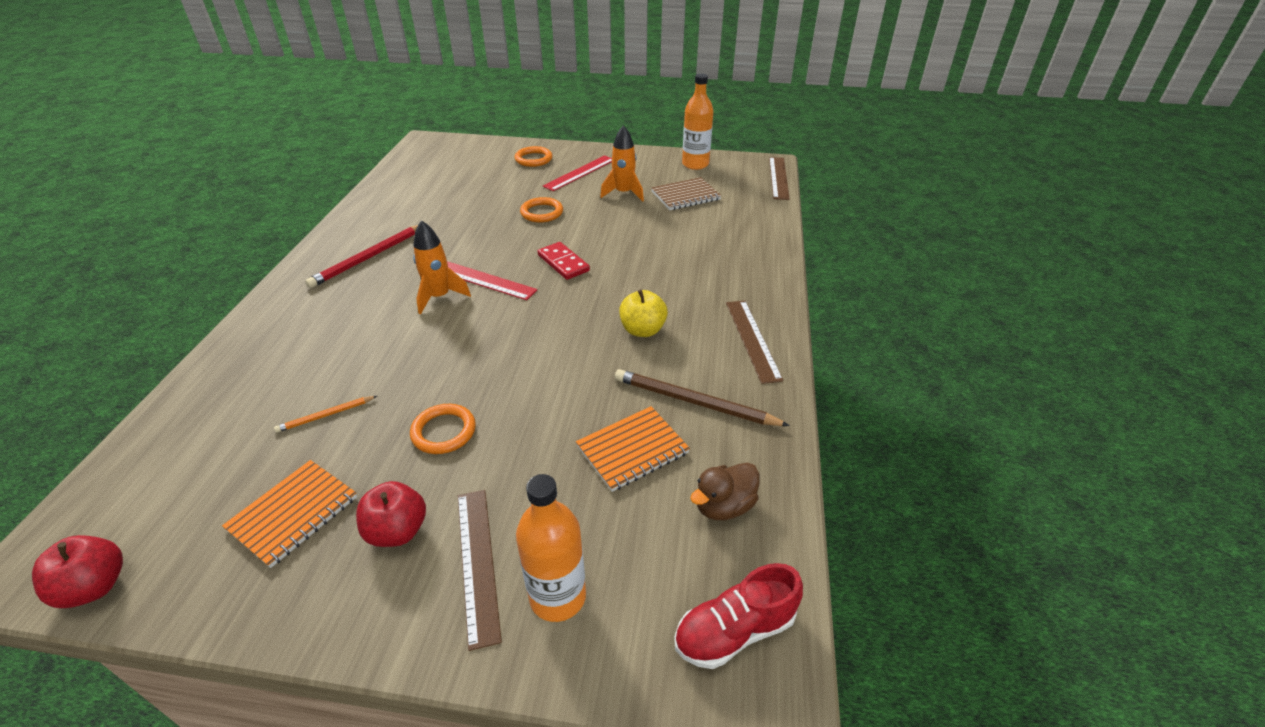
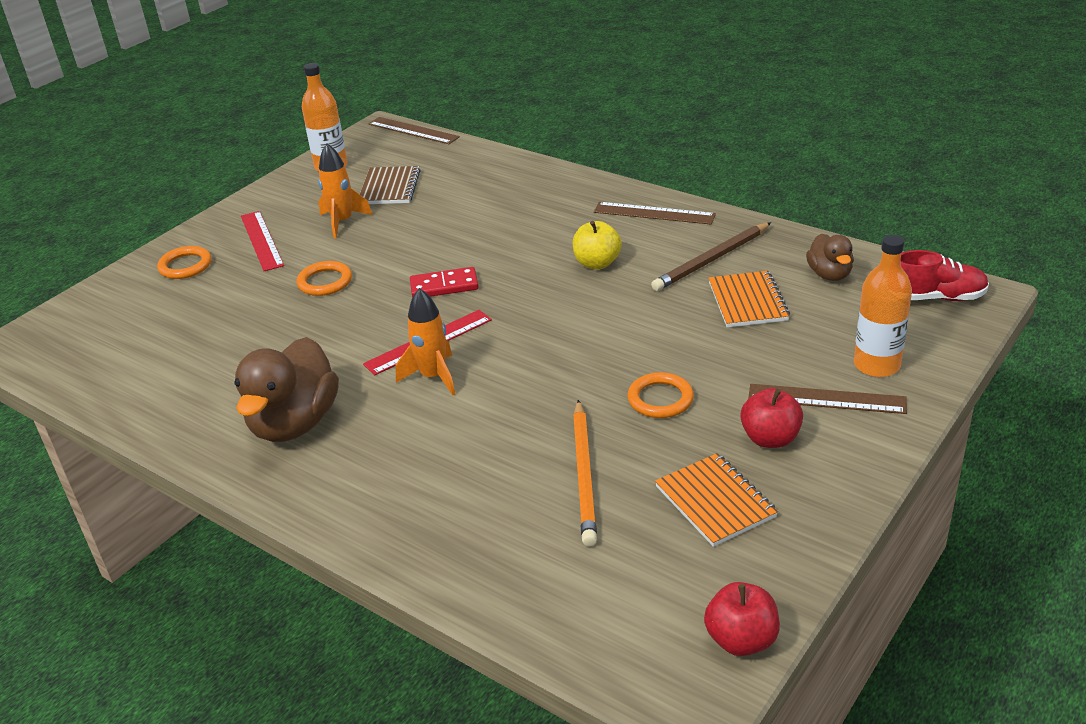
camera: 60 degrees left, 5 degrees down
orange pencil [274,396,377,433] -> orange pencil [573,400,597,546], size x1.89
red pencil [305,225,418,288] -> brown duck [234,337,339,442]
red shoe [674,563,803,669] -> red shoe turned 90 degrees counterclockwise [901,250,989,301]

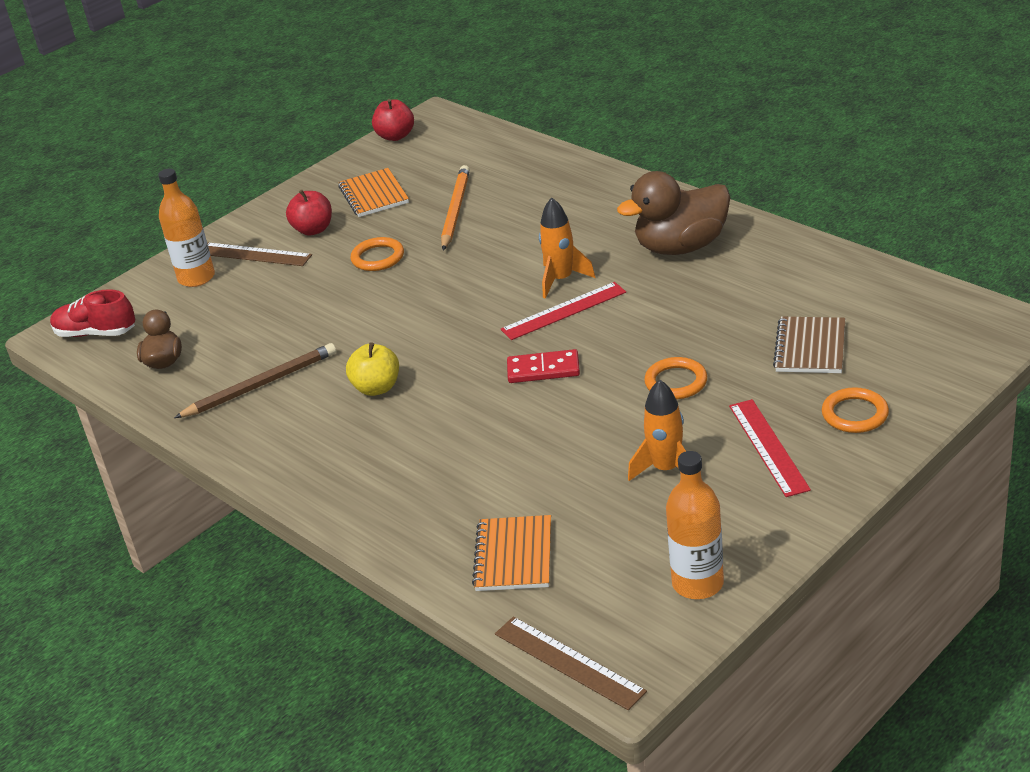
camera: 170 degrees left, 0 degrees up
brown duck [234,337,339,442] -> brown duck turned 135 degrees counterclockwise [617,171,731,255]
brown notebook [360,166,421,204] -> brown notebook moved to [773,317,845,373]
brown ruler [594,202,716,225] -> none
orange notebook [709,271,790,328] -> orange notebook moved to [472,515,551,591]

